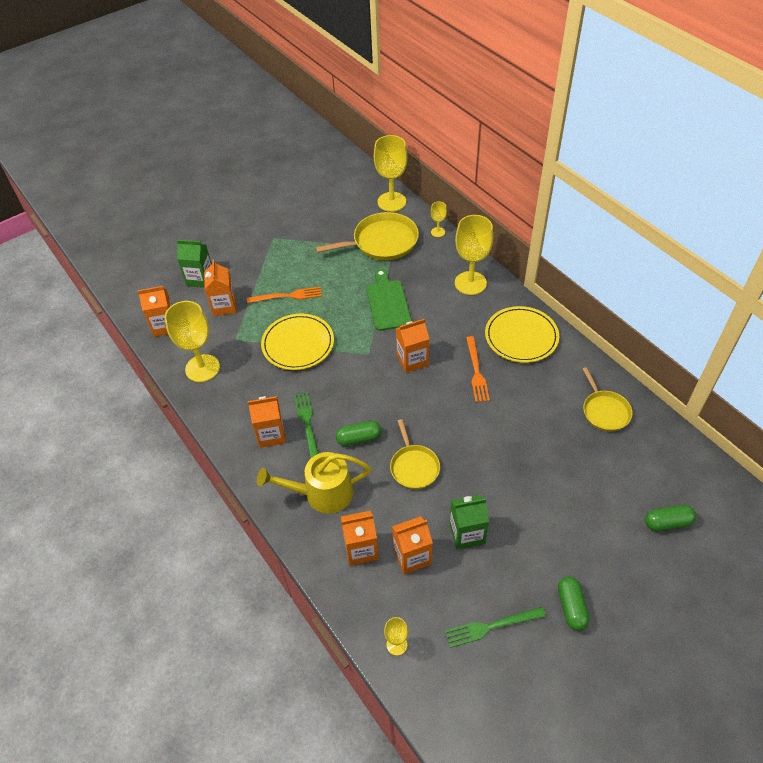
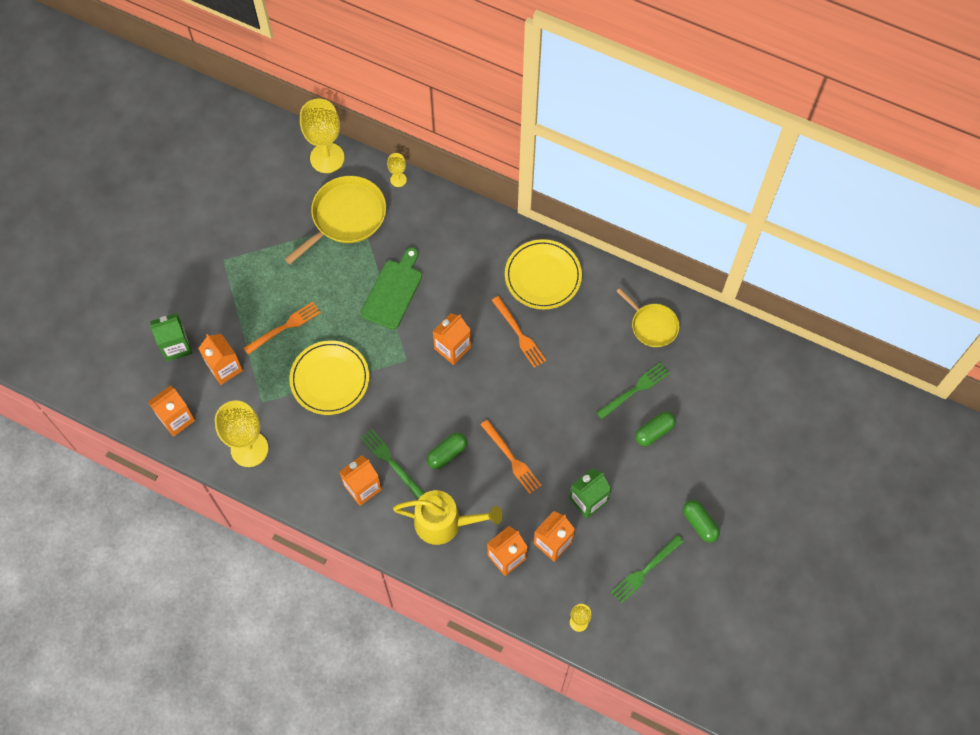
camera: 30 degrees left, 15 degrees up
yellow watering can [257,452,371,514] -> yellow watering can turned 135 degrees counterclockwise [393,490,502,545]
green cutting board [366,269,412,331] -> green cutting board turned 60 degrees clockwise [361,247,422,329]
yellow pan [390,419,440,489] -> orange fork [480,420,542,494]
yellow goblet [455,215,493,295] -> none
green capsule [645,505,696,531] -> green capsule moved to [635,412,676,446]
none -> green fork [596,362,670,419]

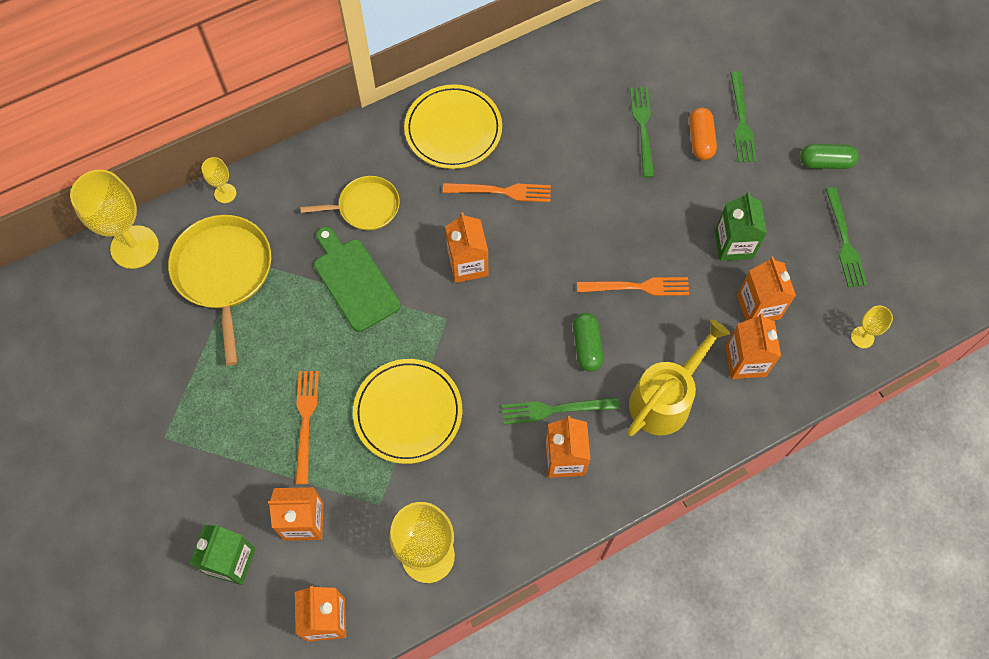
camera: 55 degrees left, 0 degrees up
yellow pan [616,288,679,347] -> yellow pan moved to [300,176,400,231]
green capsule [635,412,676,446] -> orange capsule [689,107,717,160]
none -> green fork [730,71,757,162]

